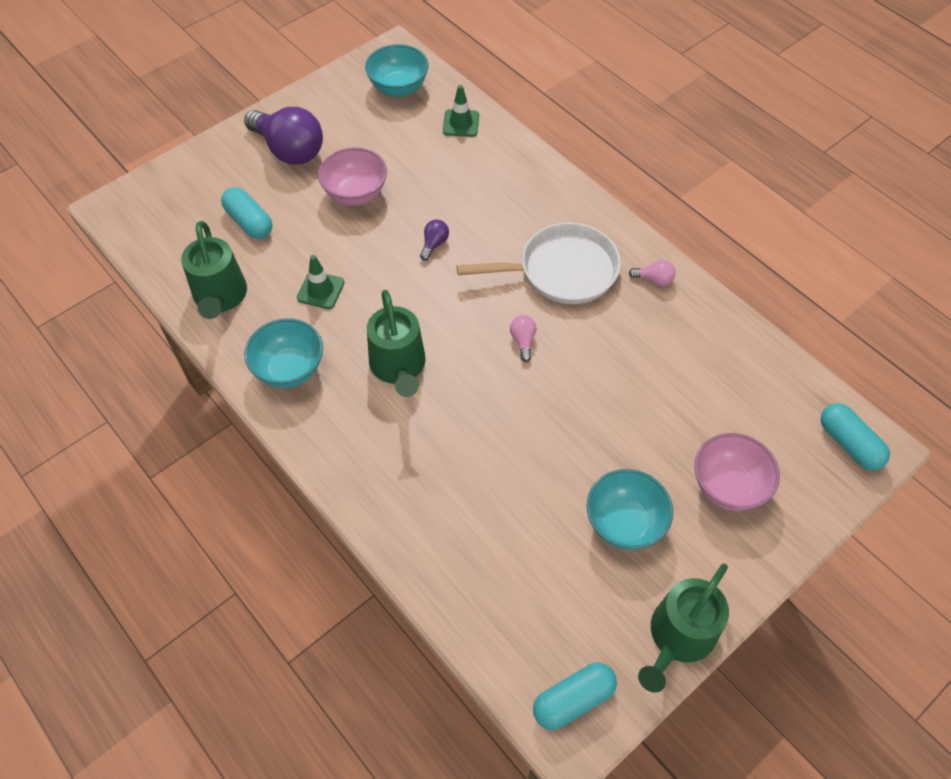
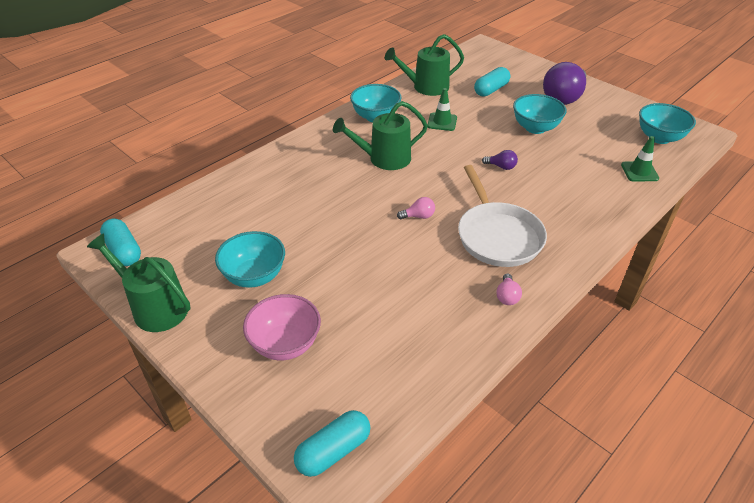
camera: 85 degrees right, 15 degrees down
pink bowl [318,147,387,206] -> turquoise bowl [513,94,566,134]

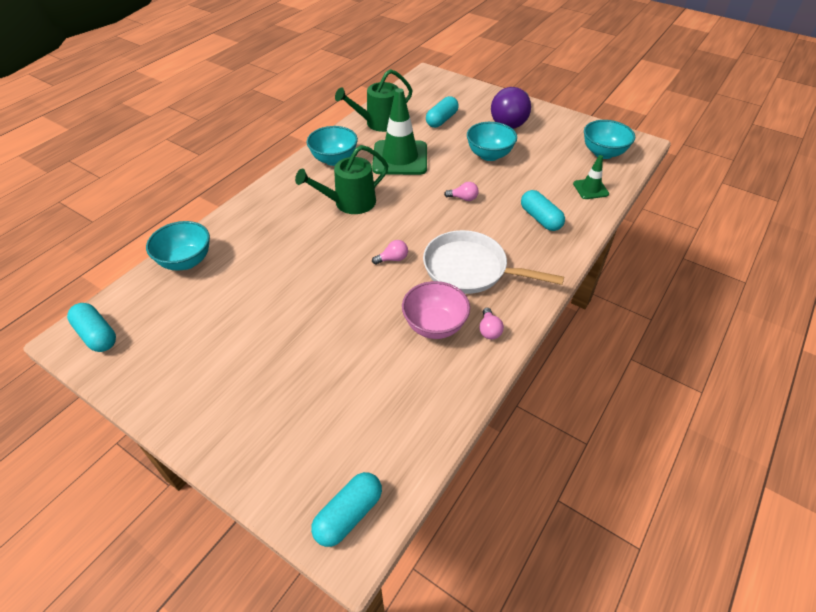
camera: 10 degrees left, 5 degrees up
green watering can [87,234,190,332] -> none
turquoise bowl [215,231,285,288] -> turquoise bowl moved to [146,221,210,271]
pink bowl [243,294,321,361] -> pink bowl moved to [402,281,470,339]
green traffic cone [427,88,457,131] -> green traffic cone [372,88,427,175], size x1.99
white pan [458,165,547,267] -> white pan turned 135 degrees clockwise [423,230,564,294]
purple light bulb [482,150,518,170] -> pink light bulb [444,182,479,201]
none -> turquoise capsule [521,190,565,231]

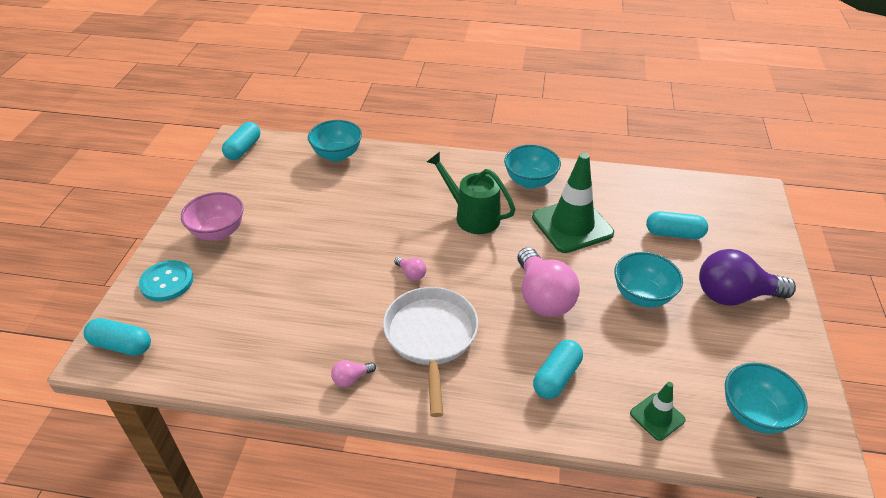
camera: 65 degrees right, 5 degrees down
green watering can [335,69,413,132] -> none
pink bowl [402,281,470,339] -> pink bowl moved to [181,192,244,240]
pink light bulb [444,182,479,201] -> pink light bulb [517,247,580,317], size x2.36
none -> turquoise button [139,260,193,301]

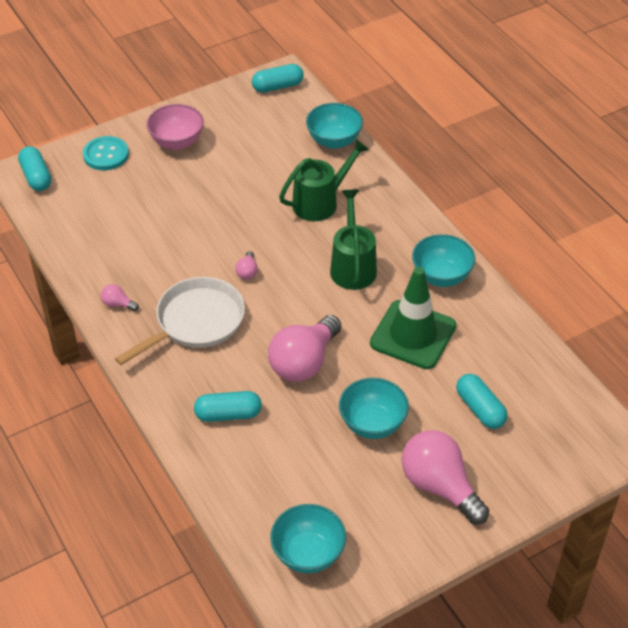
camera: 50 degrees right, 5 degrees up
green traffic cone [630,382,686,441] -> none
purple light bulb [699,249,796,306] -> pink light bulb [402,430,489,524]
none -> green watering can [279,139,369,221]

